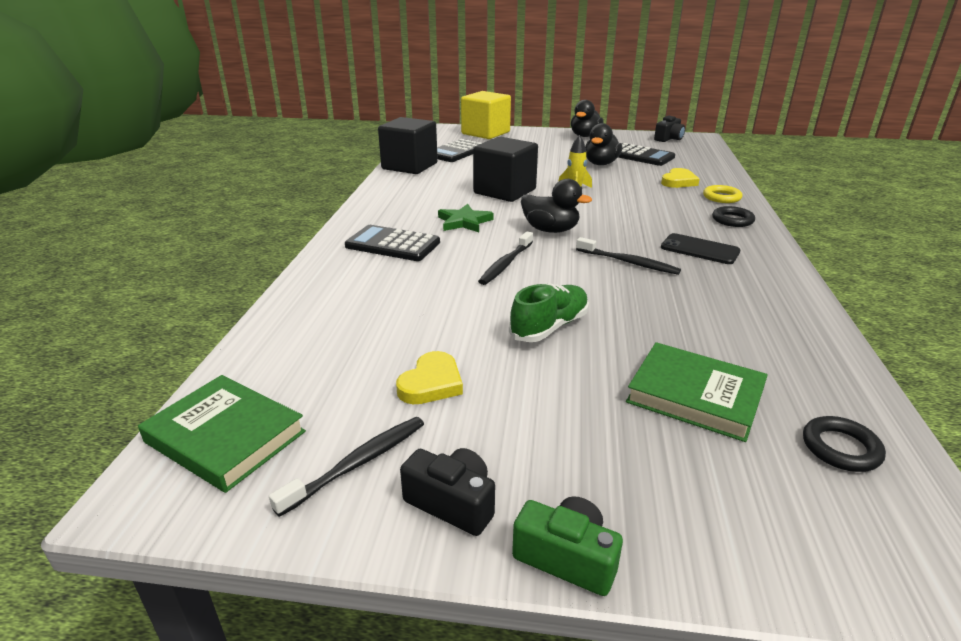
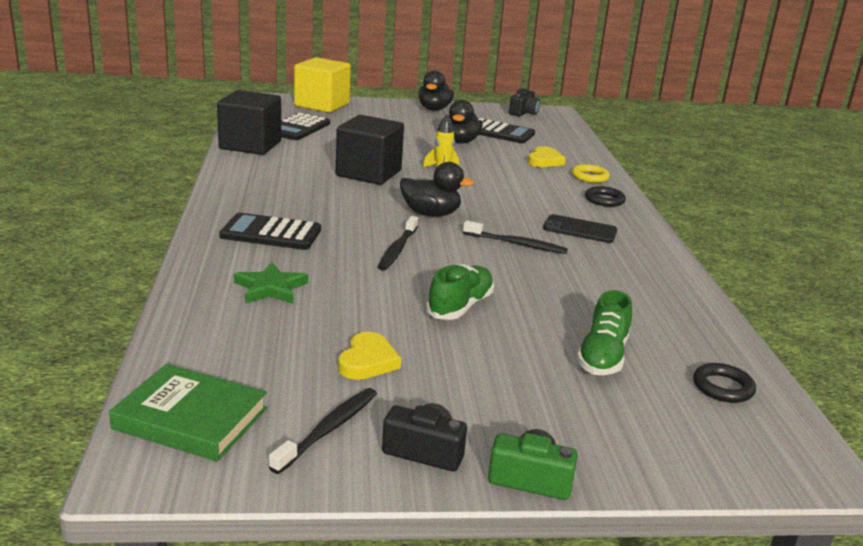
camera: 15 degrees left, 5 degrees down
green star [438,204,493,232] -> green star moved to [234,262,308,304]
green book [626,342,768,442] -> green shoe [577,290,632,375]

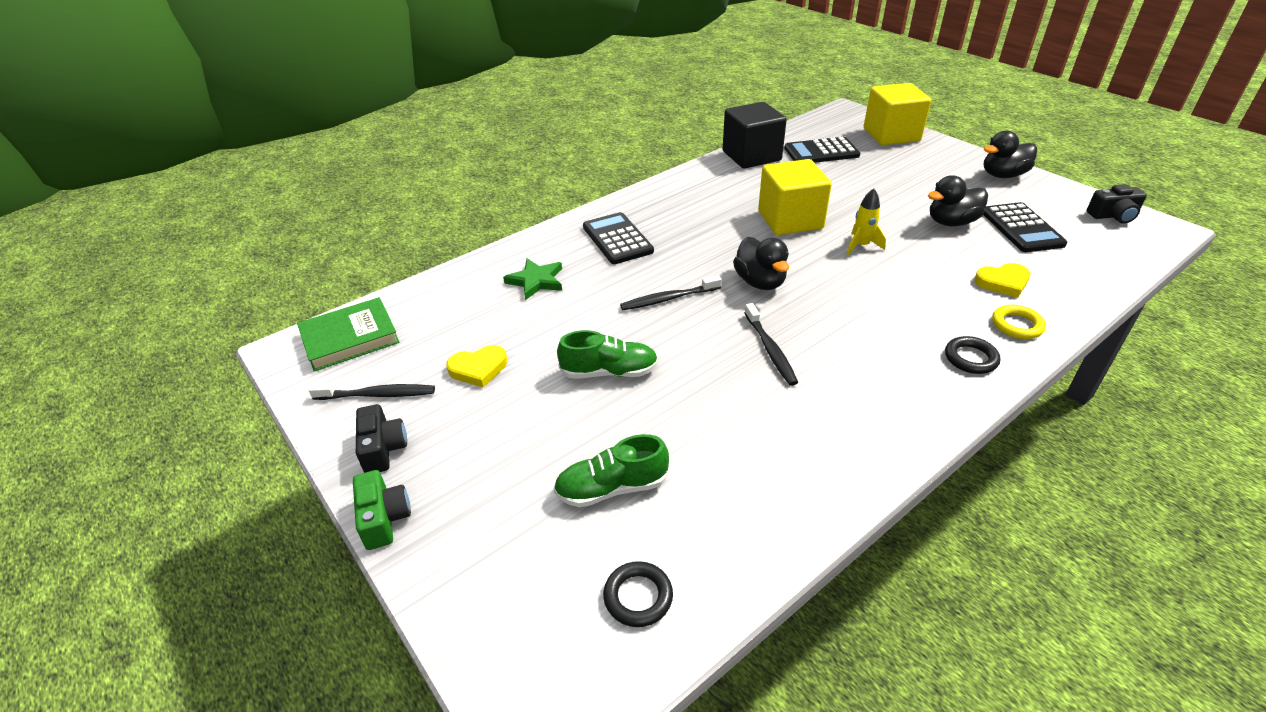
camera: 60 degrees right, 15 degrees up
green book [109,364,267,461] -> green book turned 75 degrees clockwise [297,297,400,372]
black cube [336,115,404,185] -> yellow cube [758,159,832,235]
black phone [543,214,617,243] -> none

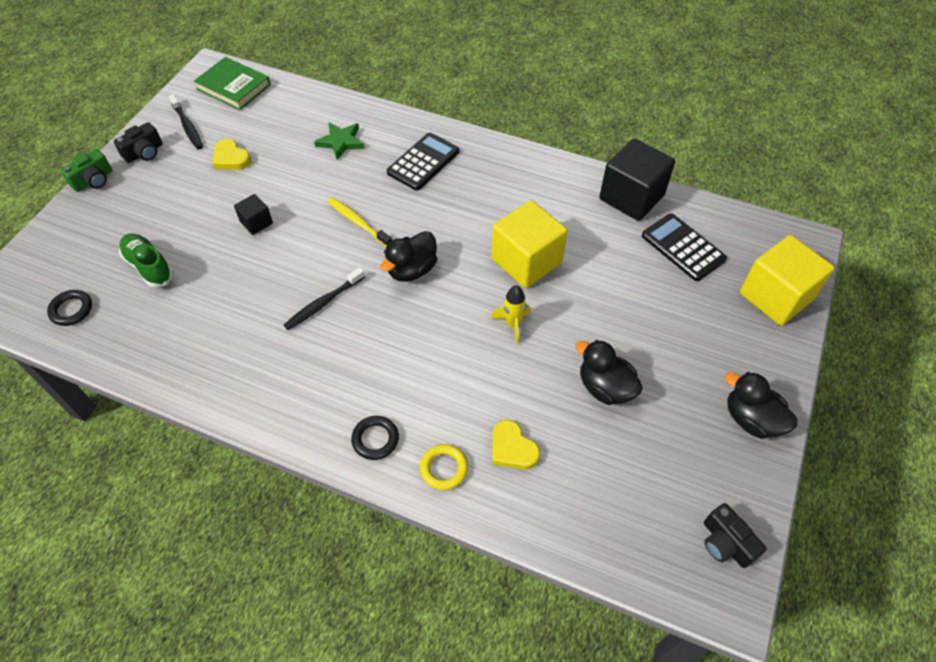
camera: 60 degrees right, 15 degrees up
green shoe [557,330,658,379] -> black cube [234,194,273,235]
black toothbrush [620,275,722,310] -> yellow toothbrush [327,197,392,247]
black calculator [983,202,1068,252] -> none

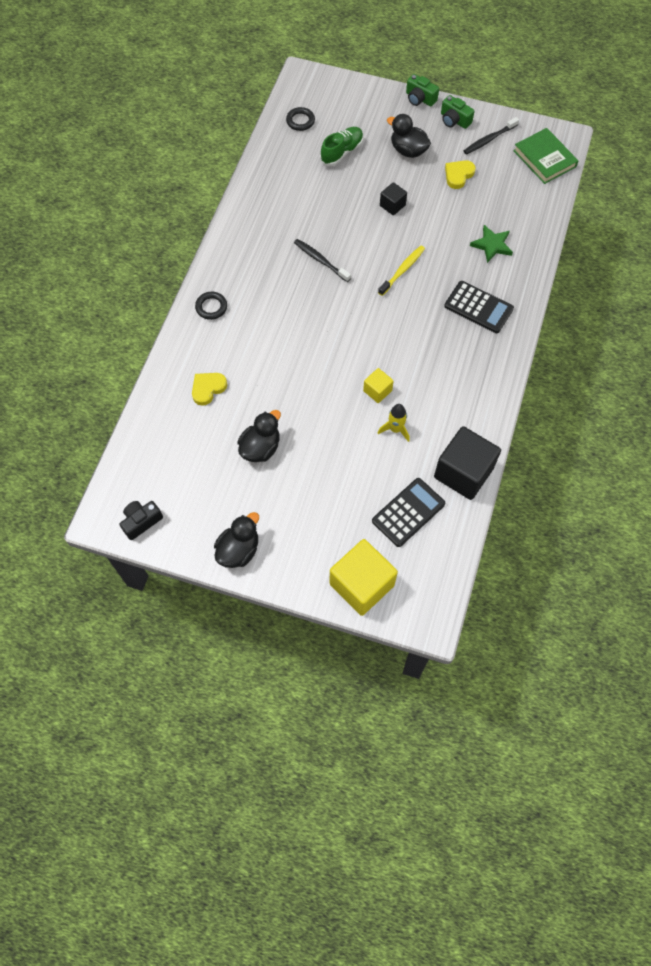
camera: 85 degrees right, 10 degrees up
black camera [114,122,163,163] -> green camera [441,95,475,129]
green book [193,57,271,110] -> green book turned 60 degrees counterclockwise [513,128,578,184]
black duck [380,231,437,282] -> black duck moved to [387,114,431,158]
yellow ring [420,444,468,490] -> none
yellow cube [491,200,568,288] -> yellow cube [363,368,394,403], size x0.49
yellow rocket [491,285,531,344] -> yellow rocket moved to [378,404,410,442]

